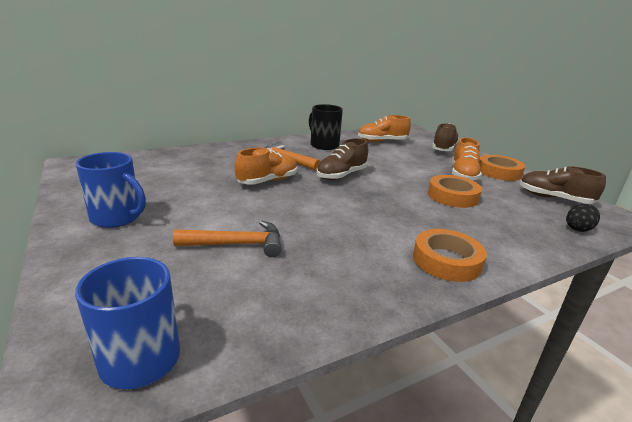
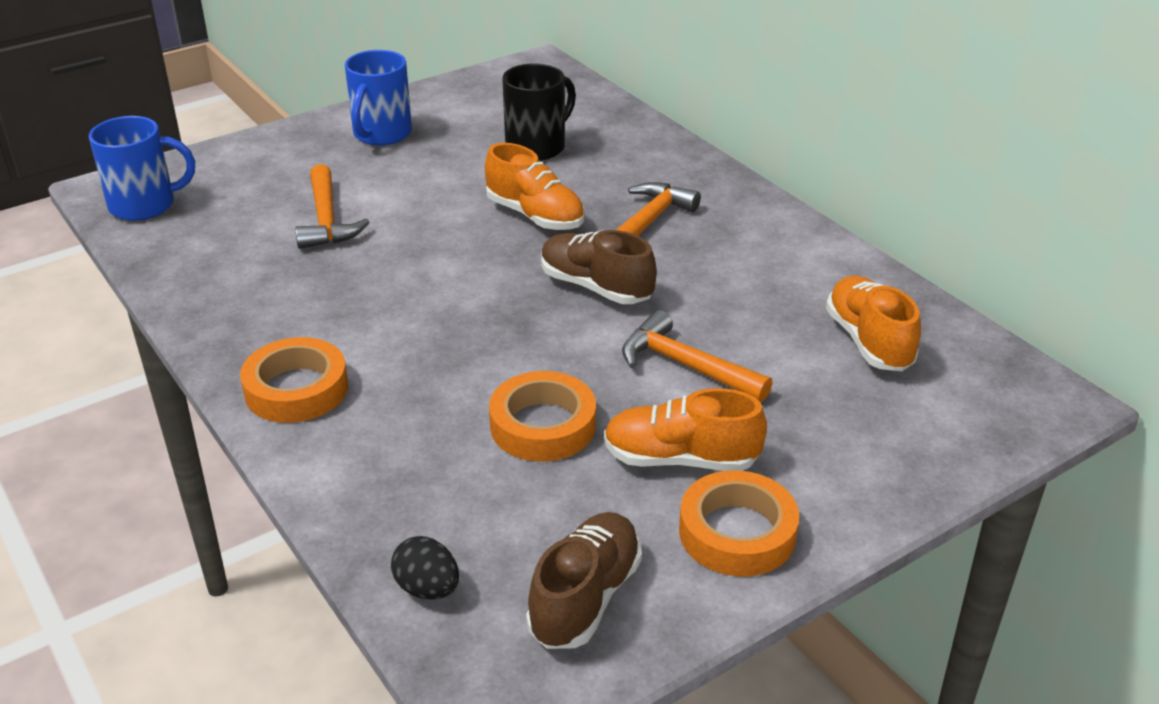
camera: 85 degrees right, 10 degrees up
black mug [309,104,343,150] -> black mug moved to [502,63,576,161]
brown shoe [432,123,459,151] -> none
none -> orange hammer [622,310,772,402]

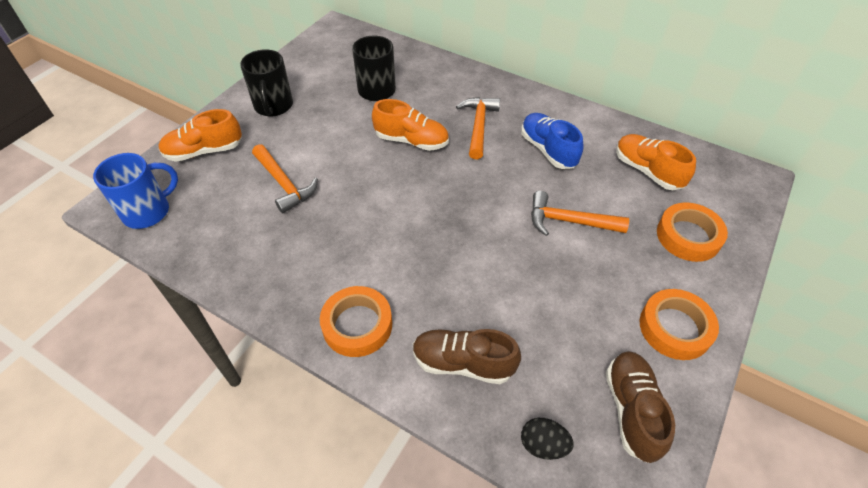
camera: 25 degrees left, 15 degrees up
blue mug [345,50,412,145] -> black mug [240,49,293,117]
orange tape [489,371,596,462] -> orange tape moved to [657,203,728,262]
brown shoe [541,230,657,304] -> brown shoe moved to [413,329,521,384]
orange shoe [604,388,767,471] -> orange shoe moved to [159,109,242,162]
none -> blue shoe [521,113,583,169]

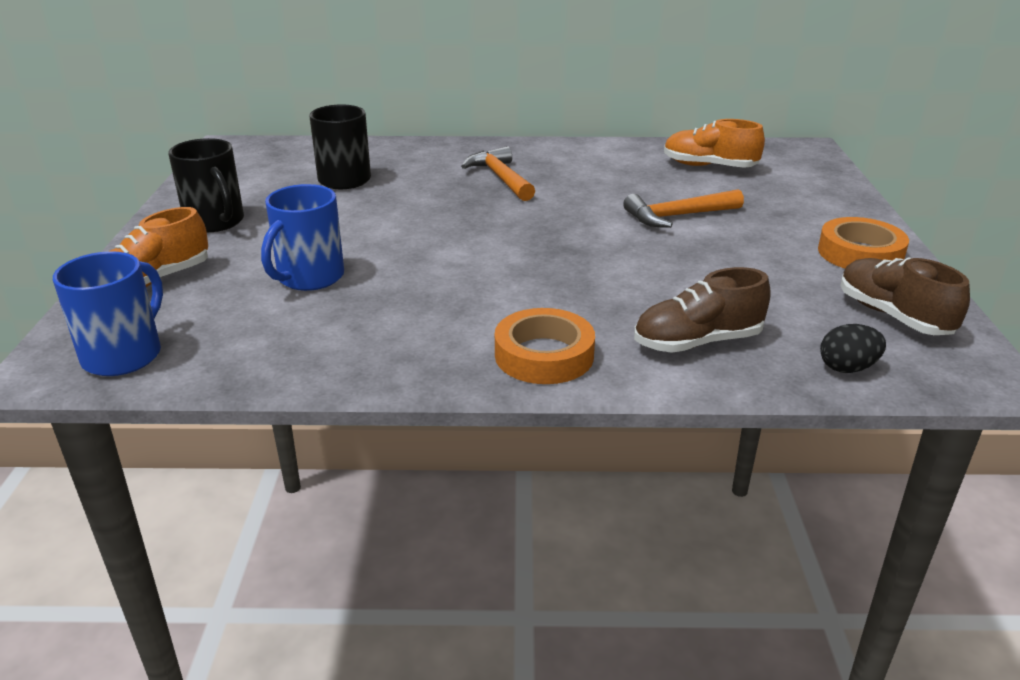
camera: 30 degrees left, 20 degrees down
orange hammer [252,144,318,213] -> blue mug [261,184,344,291]
orange shoe [372,99,449,151] -> none
blue shoe [521,113,583,169] -> none
orange tape [657,203,728,262] -> none

